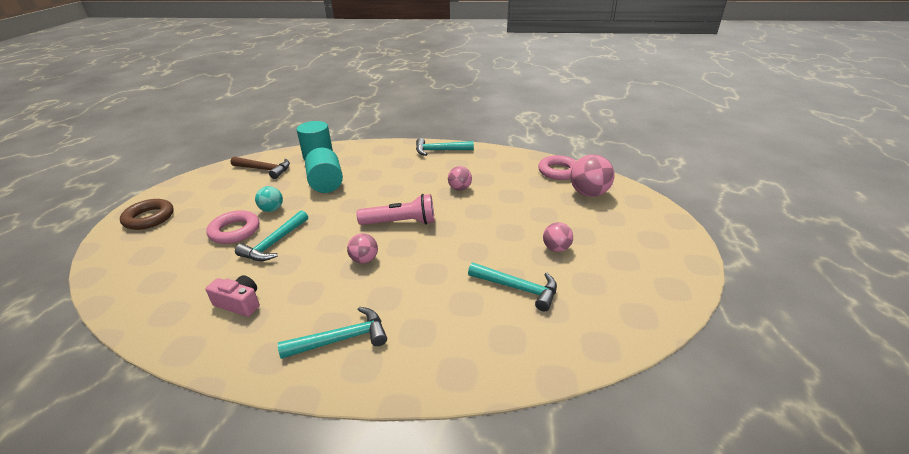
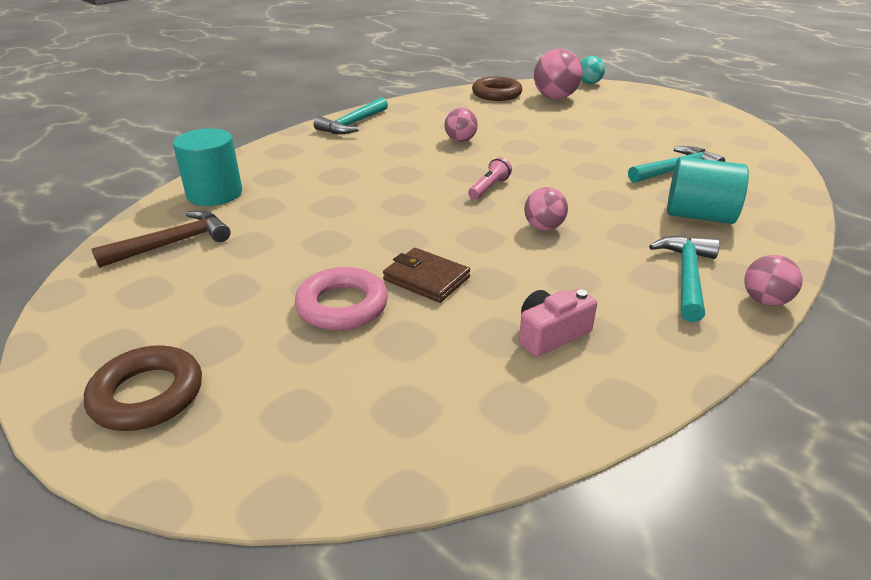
camera: 55 degrees left, 0 degrees up
turquoise hammer [235,210,308,261] -> brown wallet [383,248,470,303]
turquoise ball [255,186,283,212] -> turquoise ball moved to [581,56,605,84]
turquoise cylinder [305,148,343,193] -> turquoise cylinder moved to [667,157,749,224]
pink flashlight [357,194,434,225] -> pink flashlight [468,157,512,199], size x0.56
pink ring [538,155,576,180] -> brown ring [472,76,522,101]
pink ball [543,222,573,252] -> pink ball moved to [744,255,803,306]

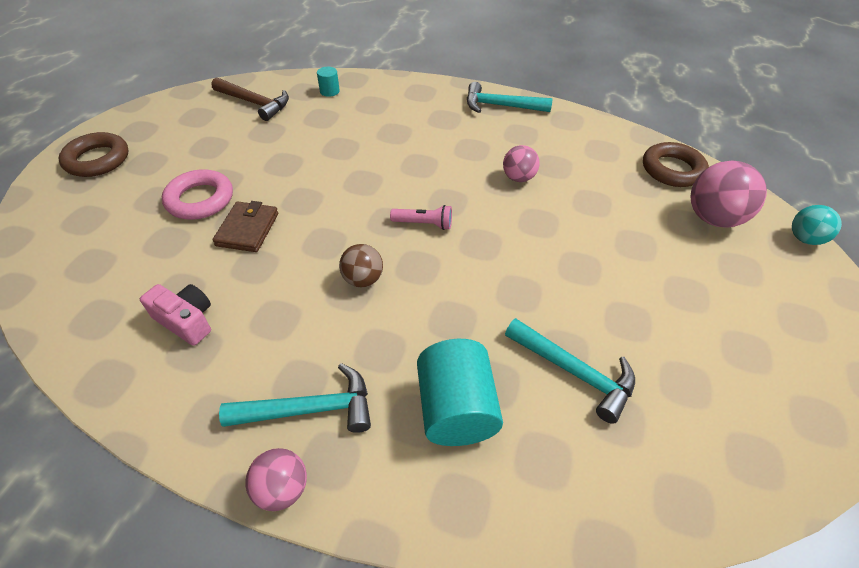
camera: 65 degrees right, 15 degrees up
turquoise cylinder [173,128,242,206] -> turquoise cylinder [317,67,340,97], size x0.47
pink ball [524,187,568,231] -> brown ball [339,244,383,287]

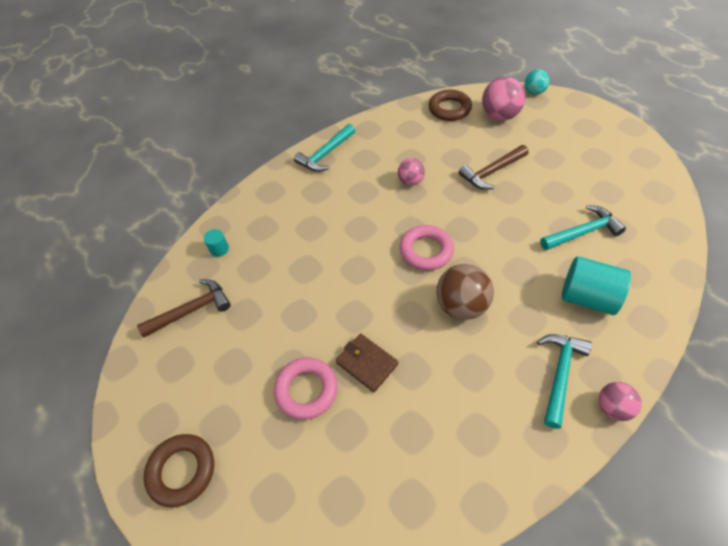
camera: 55 degrees left, 5 degrees up
pink camera [140,284,211,346] -> none
brown ball [339,244,383,287] -> brown ball [436,264,494,320], size x1.67
pink flashlight [390,205,452,230] -> pink ring [399,225,454,271]
none -> brown hammer [458,145,528,190]

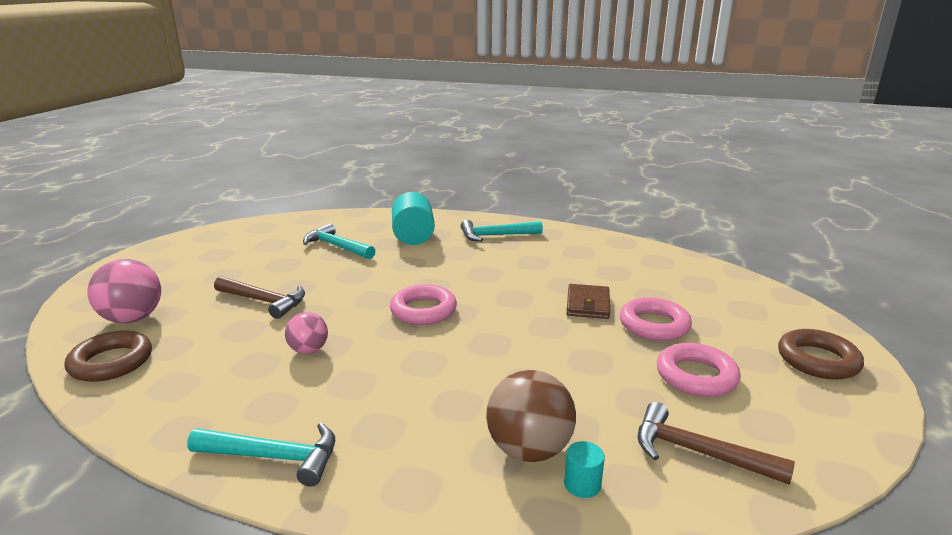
camera: 125 degrees left, 30 degrees down
brown ball [436,264,494,320] -> brown ball moved to [486,370,576,462]
turquoise ball [524,69,550,95] -> none
pink ball [599,382,642,421] -> none
none -> pink ring [657,343,741,397]

